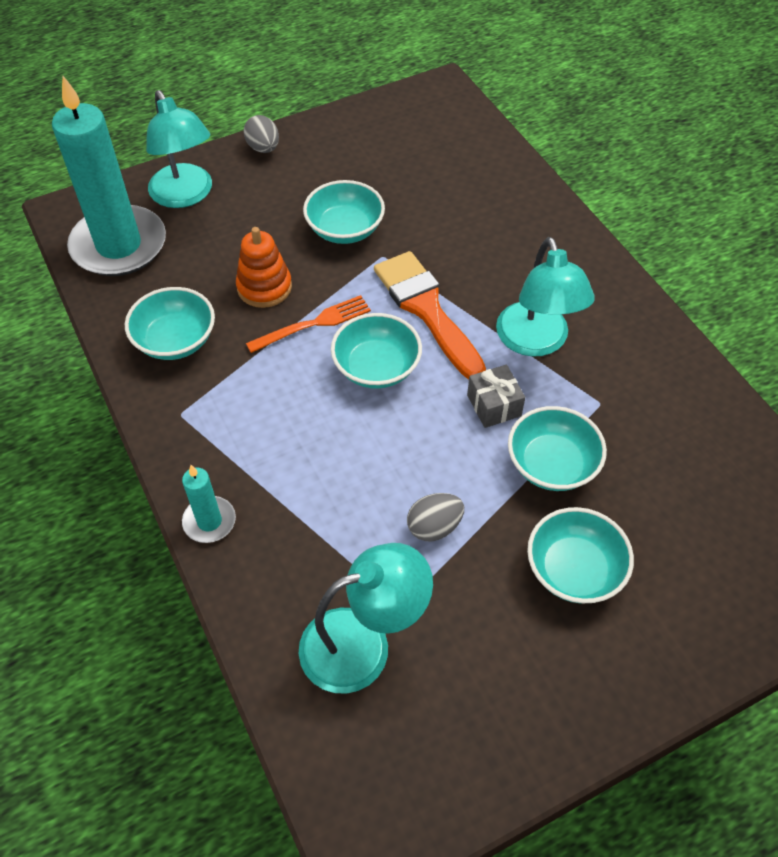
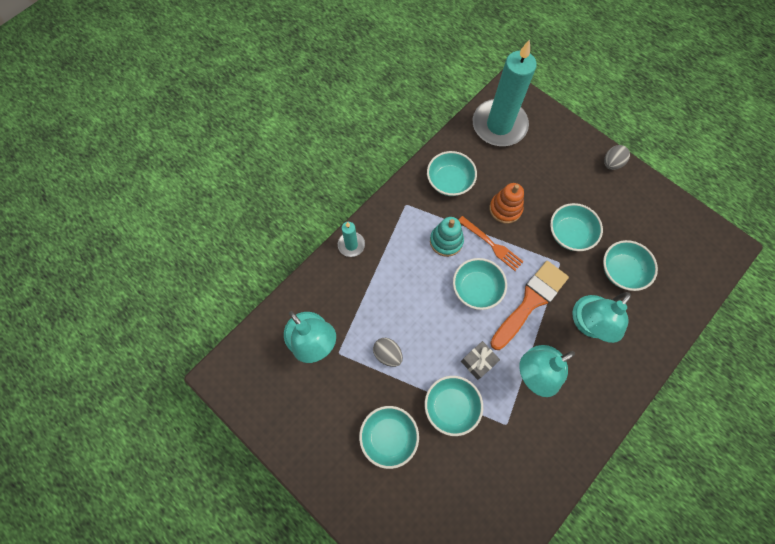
camera: 70 degrees right, 15 degrees up
turquoise lamp [146,90,212,208] -> turquoise lamp moved to [572,292,631,343]
none -> turquoise stacking toy [430,217,464,257]
none -> turquoise bowl [603,240,658,291]

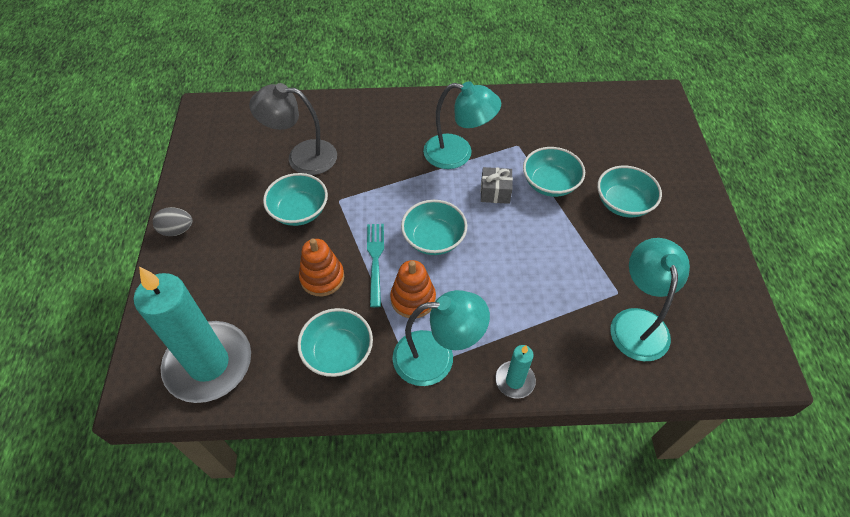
camera: 135 degrees left, 15 degrees down
grey egg [373,338,403,367] -> none
turquoise stacking toy [430,217,464,257] -> orange stacking toy [390,260,436,318]
orange fork [459,216,524,271] -> turquoise fork [367,224,384,307]
orange brush [490,261,569,350] -> none
turquoise lamp [572,292,631,343] -> turquoise lamp moved to [393,290,490,386]
turquoise bowl [603,240,658,291] -> grey lamp [249,83,337,175]

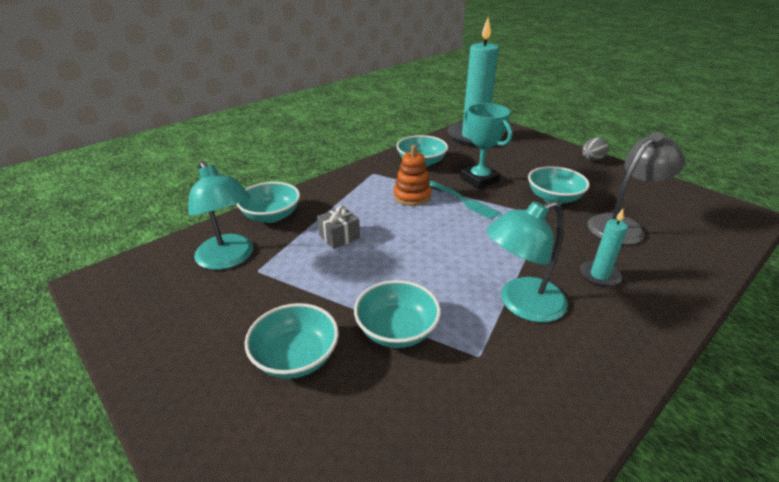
camera: 140 degrees right, 20 degrees down
orange stacking toy [299,239,344,296] -> turquoise trophy [460,103,512,189]
turquoise lamp [393,290,490,386] -> none
turquoise bowl [401,200,467,255] -> turquoise bowl moved to [237,182,300,223]
grey gift [481,167,513,204] -> grey gift moved to [317,205,360,249]
turquoise candle [495,345,536,399] -> turquoise candle moved to [580,209,628,287]

